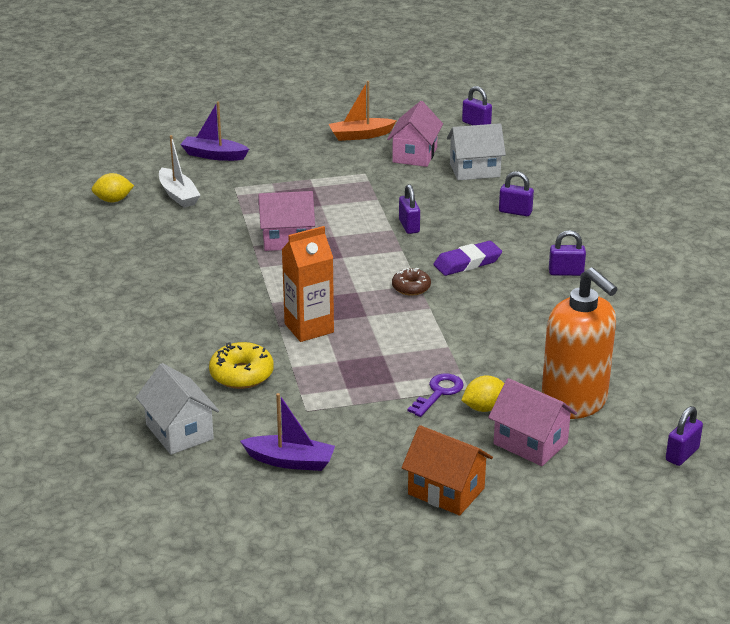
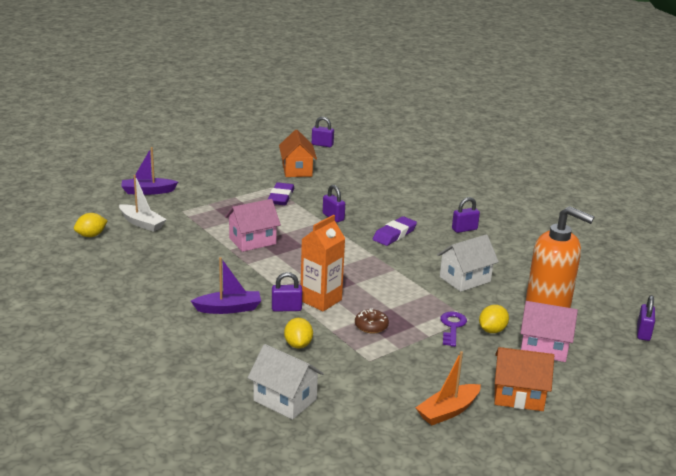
camera: 25 degrees left, 5 degrees down
yellow donut [209,342,274,389] -> yellow lemon [284,318,313,348]
purple boat [240,393,335,471] -> purple boat moved to [191,257,261,314]
orange boat [329,81,397,141] -> orange boat moved to [415,351,481,425]
pink house [387,101,443,167] -> orange house [279,129,317,177]
brown donut [392,268,431,296] -> brown donut moved to [355,308,389,334]
white house [447,123,506,180] -> white house moved to [437,234,499,292]
purple padlock [499,171,534,216] -> purple padlock moved to [272,272,302,311]
none -> purple eraser [268,182,295,205]

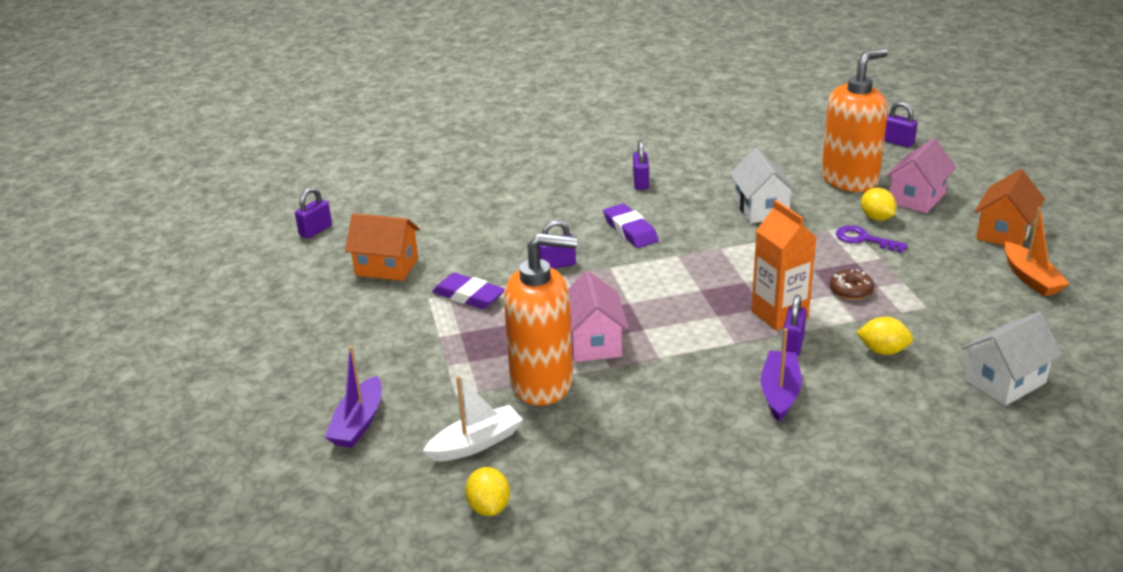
camera: 65 degrees left, 5 degrees up
none -> orange soap dispenser [503,233,577,406]

